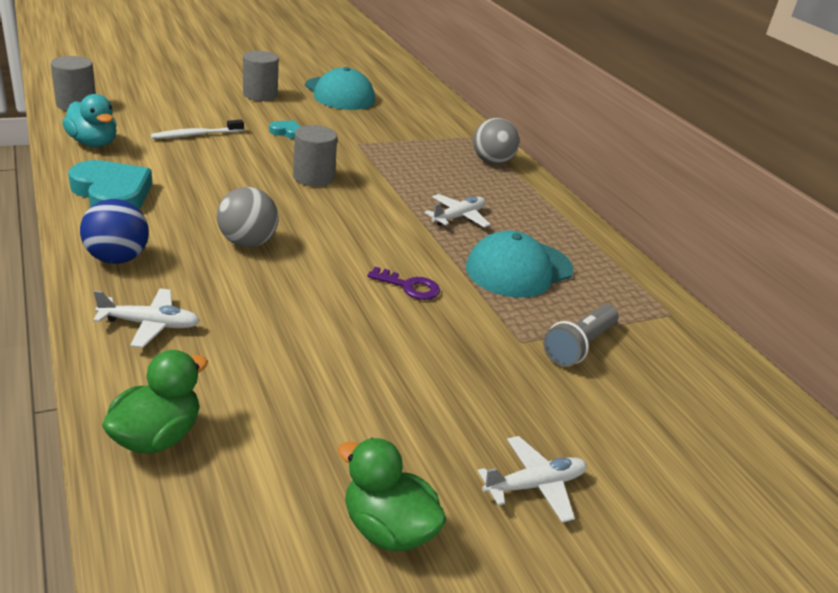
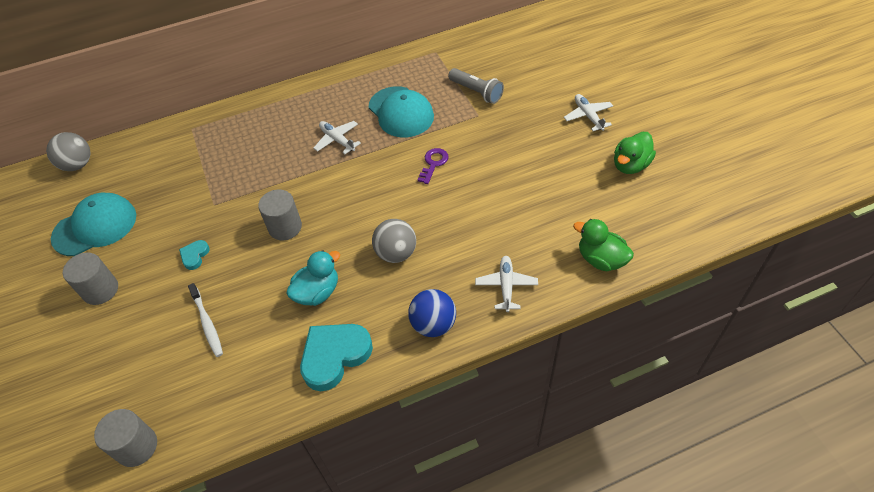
camera: 80 degrees left, 20 degrees up
turquoise duck [62,94,117,147] -> turquoise duck moved to [286,250,340,306]
grey ball [473,118,519,165] -> grey ball moved to [46,132,90,171]

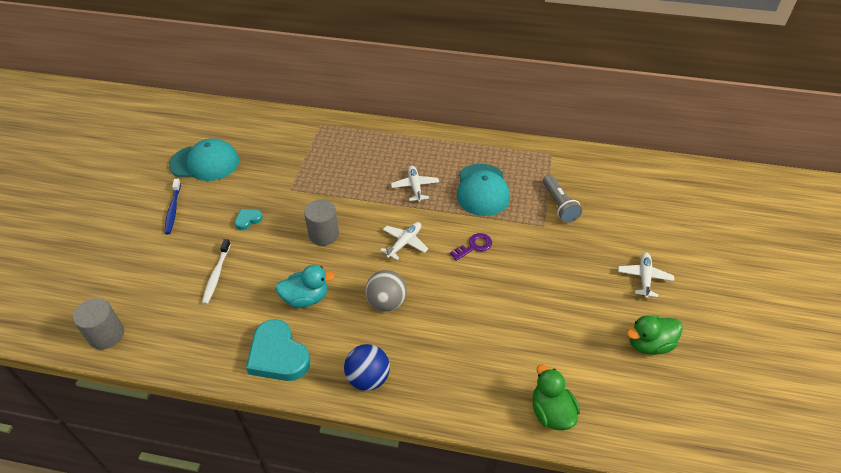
camera: 30 degrees right, 5 degrees down
grey ball [46,132,90,171] -> none
grey cylinder [63,252,118,305] -> blue toothbrush [165,179,181,234]
turquoise heart [300,324,373,391] -> turquoise heart turned 120 degrees counterclockwise [246,319,310,381]
white plane [475,256,538,312] -> white plane moved to [380,222,428,260]

